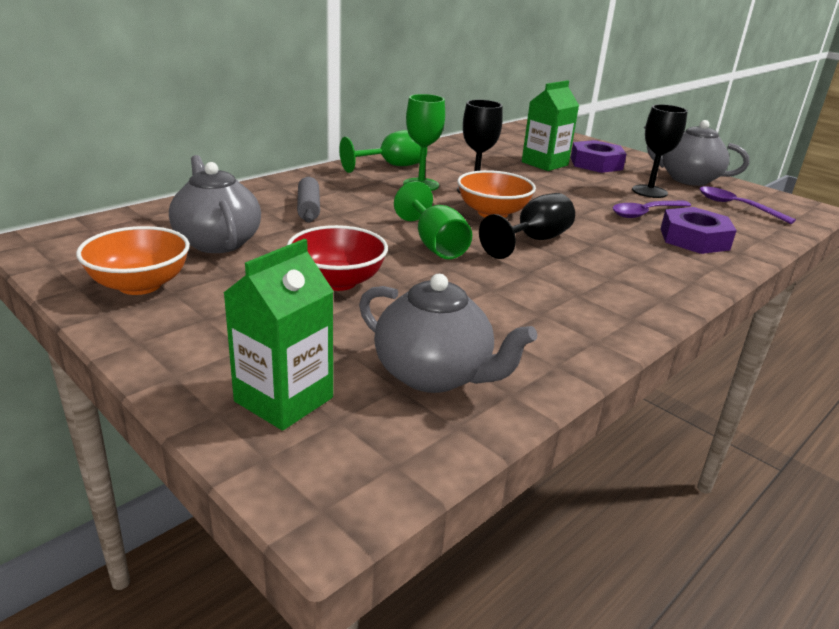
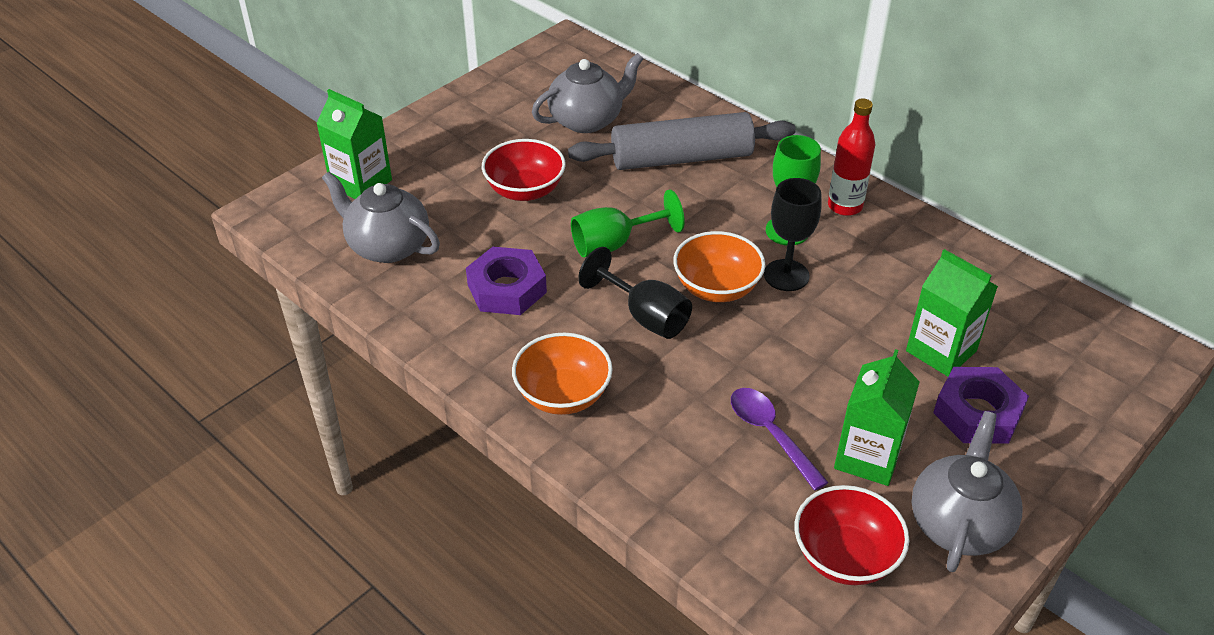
camera: 90 degrees right, 15 degrees up
orange bowl [76,226,190,295] -> orange bowl moved to [512,333,613,415]
grey rolling pin [297,176,320,223] -> grey rolling pin [568,112,796,170], size x1.99
green goblet [339,130,427,173] -> red bottle [828,99,875,216]
grey teapot [359,274,537,393] -> grey teapot turned 90 degrees clockwise [322,171,440,263]
black goblet [632,104,688,198] -> green carton [834,349,920,486]
purple nut [660,207,737,254] -> purple nut moved to [466,247,547,315]
purple spoon [699,186,796,224] -> red bowl [794,485,909,585]

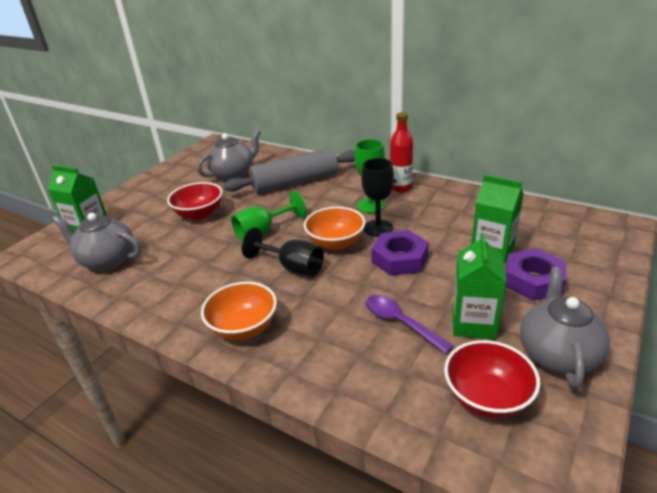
camera: 10 degrees left, 10 degrees down
purple nut [466,247,547,315] -> purple nut moved to [371,230,429,276]

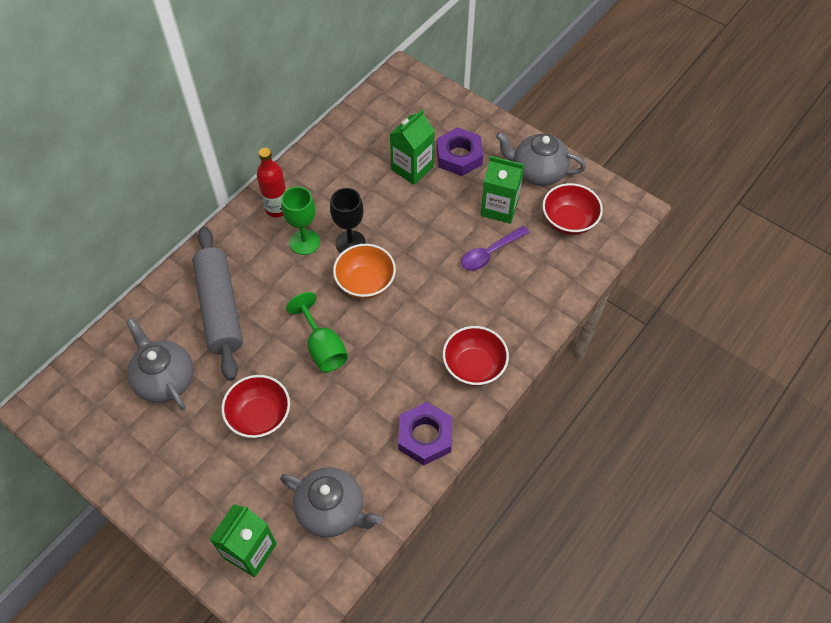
camera: 85 degrees left, 25 degrees up
grey teapot [52,213,141,270] -> grey teapot turned 90 degrees counterclockwise [280,467,382,537]
orange bowl [201,282,277,340] -> red bowl [443,326,509,386]
black goblet [241,228,324,277] -> none
purple nut [371,230,429,276] -> purple nut moved to [398,402,452,465]

